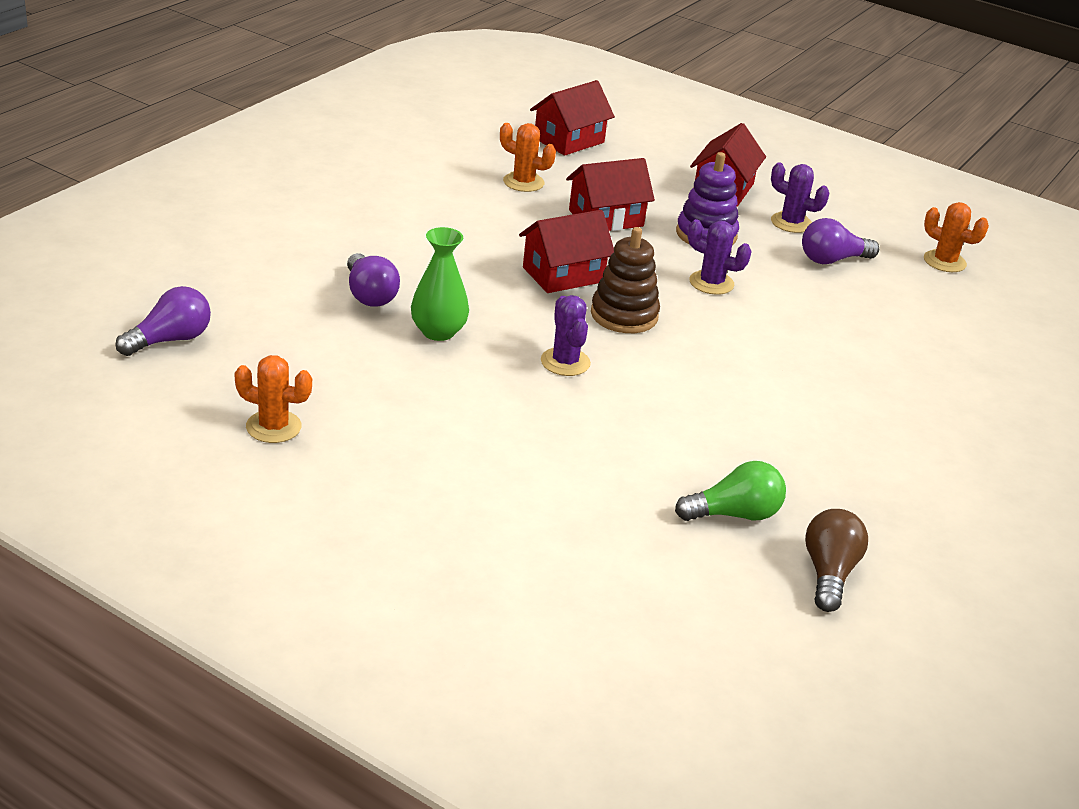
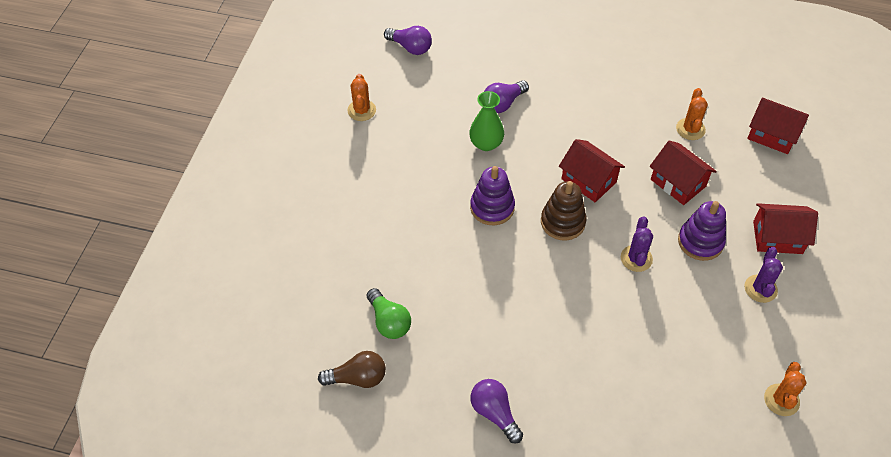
camera: 75 degrees right, 20 degrees up
purple cactus [541,295,591,376] -> purple stacking toy [470,166,515,225]
purple light bulb [802,218,879,264] -> purple light bulb moved to [471,379,523,443]

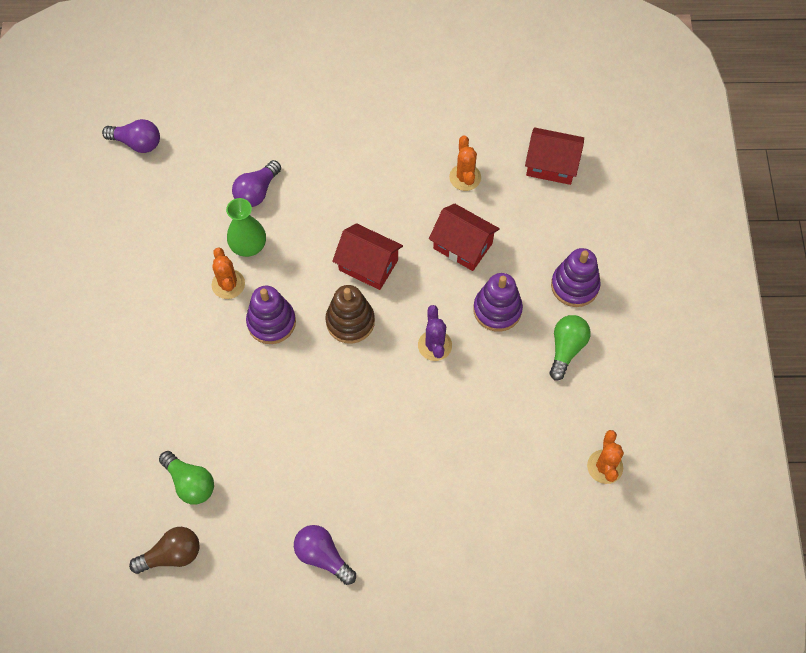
camera: 15 degrees left, 10 degrees up
orange cactus [347,74,376,121] -> orange cactus moved to [212,248,245,299]
purple cactus [744,247,783,303] -> green light bulb [549,315,591,380]
red house [753,203,818,254] -> purple stacking toy [551,248,601,307]

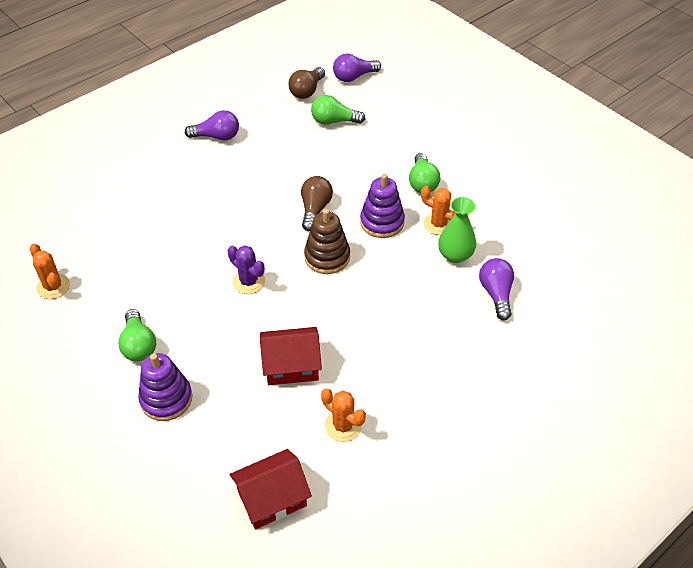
camera: 140 degrees right, 15 degrees down
purple light bulb [102,119,160,153] -> purple light bulb moved to [333,54,381,82]
red house [332,223,403,290] -> none
purple stacking toy [473,273,523,332] -> none
none -> brown light bulb [301,176,333,231]
none -> green light bulb [409,153,440,193]

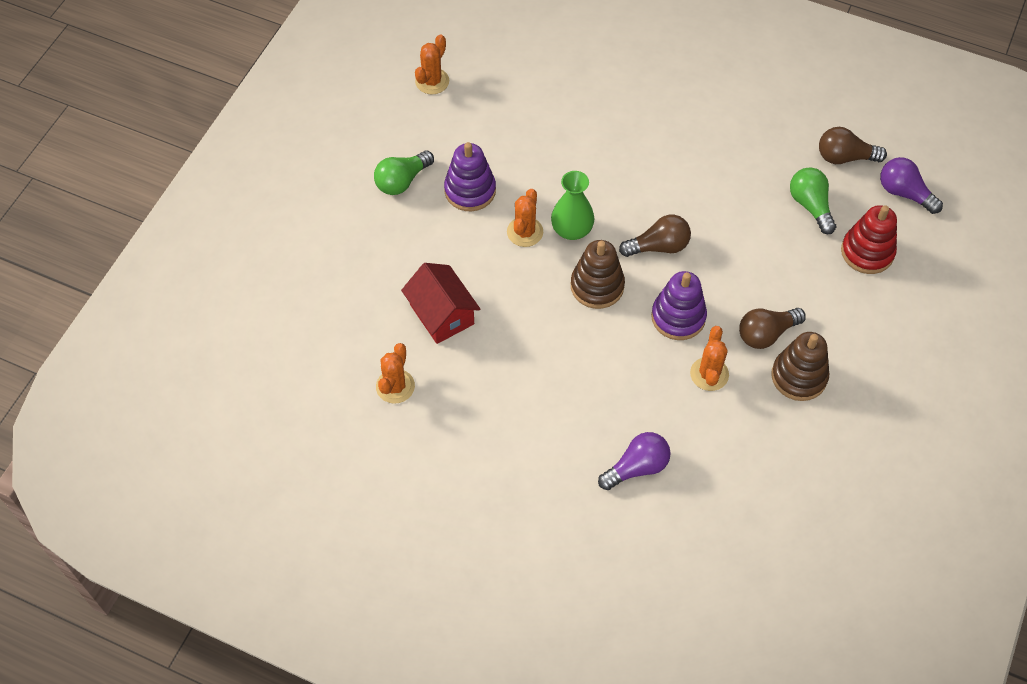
camera: 65 degrees right, 10 degrees up
purple stacking toy [138,353,193,421] -> purple stacking toy moved to [444,142,496,211]
purple light bulb [185,110,239,140] -> none
purple cactus [227,245,265,294] -> orange cactus [507,189,543,247]
red house [229,449,312,530] -> none
green light bulb [409,153,440,193] -> brown light bulb [739,308,806,349]
green vase [438,197,476,263] -> green vase moved to [551,171,594,240]
none -> brown stacking toy [771,332,829,401]
none -> red stacking toy [841,205,897,274]

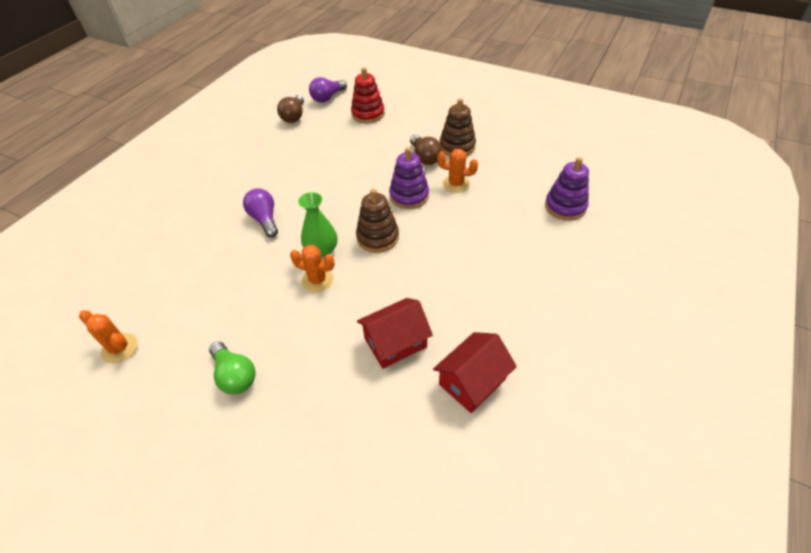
camera: 85 degrees left, 10 degrees down
orange cactus [376,343,415,404] -> red house [433,332,517,413]
purple stacking toy [444,142,496,211] -> purple stacking toy moved to [545,157,589,221]
purple light bulb [598,432,671,490] -> purple light bulb moved to [243,188,278,237]
brown light bulb [619,215,691,257] -> none
green light bulb [790,167,836,234] -> none

